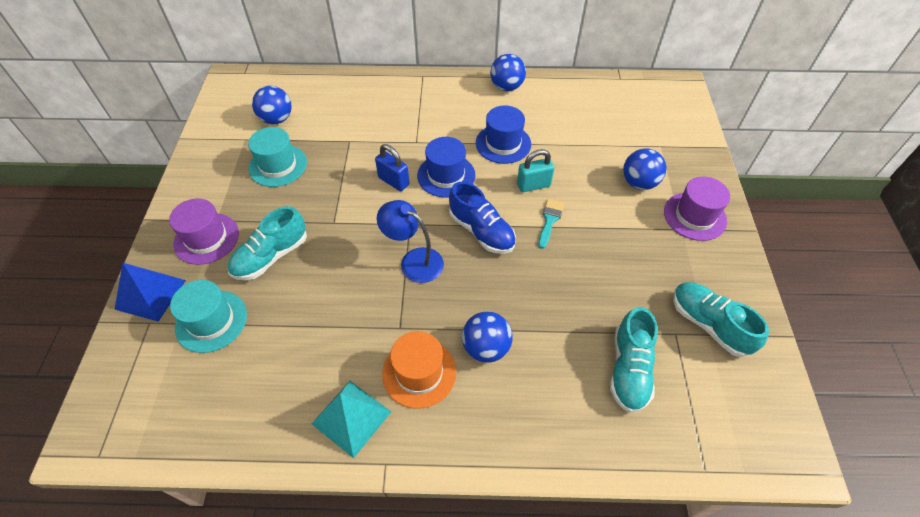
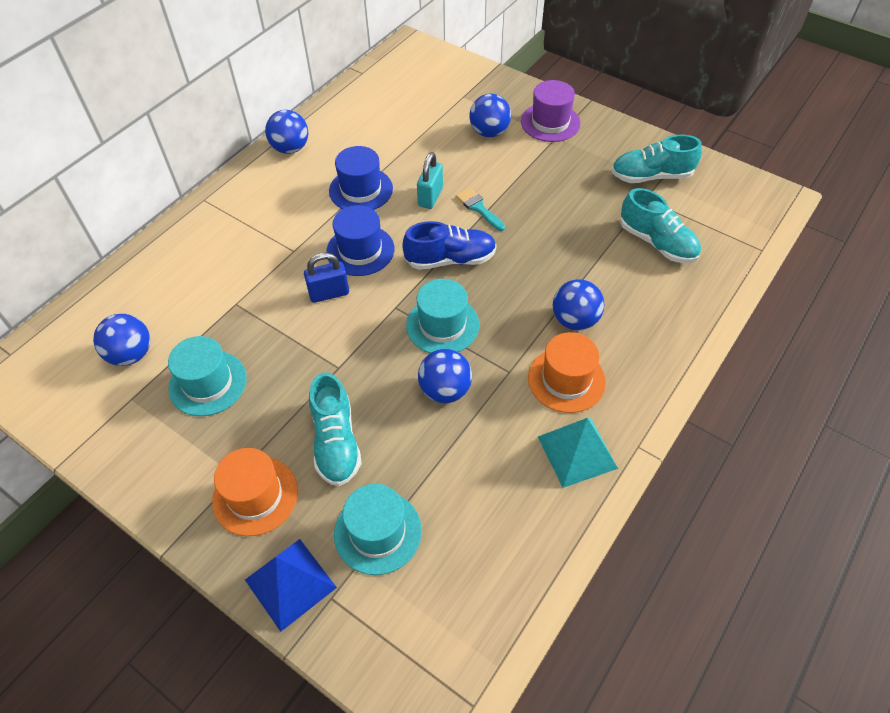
camera: 55 degrees left, 0 degrees up
purple hat [169,198,239,265] -> orange hat [212,448,298,536]
blue lamp [377,200,444,283] -> turquoise hat [406,279,479,353]
none -> blue ball [418,349,472,403]

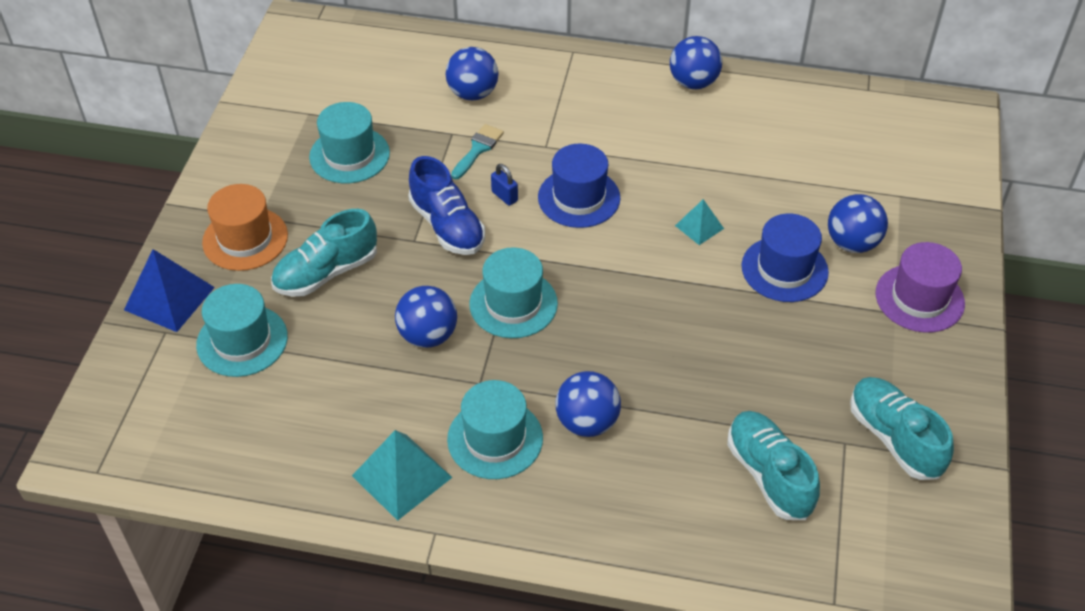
camera: 65 degrees right, 5 degrees down
blue ball [93,314,150,366] -> blue ball moved to [446,47,498,100]
blue padlock [304,253,349,303] -> blue padlock [491,164,518,206], size x0.64
blue hat [329,146,393,210] -> blue hat moved to [741,214,829,302]
blue shoe [402,221,497,270] -> blue shoe moved to [409,156,485,255]
turquoise padlock [417,152,443,209] -> turquoise pyramid [675,199,724,245]
turquoise brush [456,188,505,231] -> turquoise brush moved to [451,124,504,180]
orange hat [528,332,606,413] -> turquoise hat [447,380,543,479]
turquoise shoe [620,188,701,263] -> turquoise shoe turned 135 degrees clockwise [727,411,820,520]

